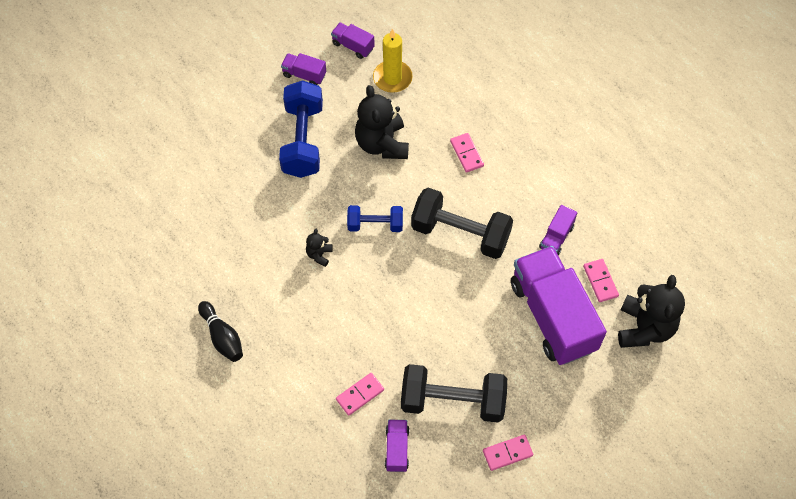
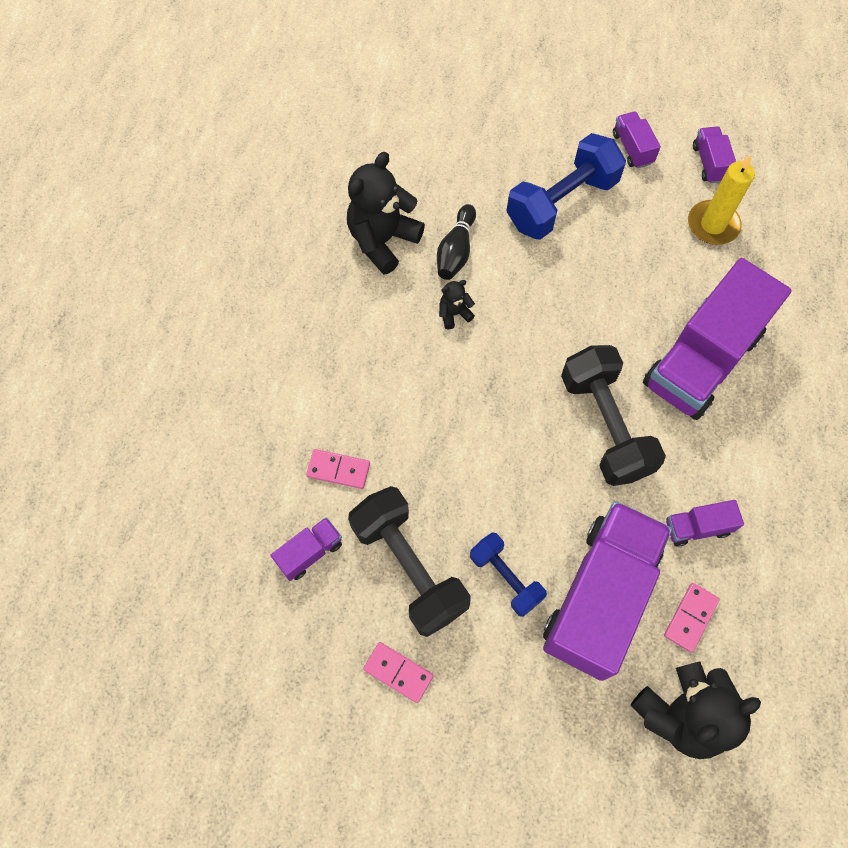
camera: 50 degrees right, 5 degrees up
black bowling pin [198,301,243,362] -> black bowling pin moved to [437,204,476,280]
blue dumbbell [347,205,403,232] -> blue dumbbell moved to [470,532,547,617]
black teddy bear [355,85,409,159] -> black teddy bear moved to [347,152,425,275]
pink domino [450,133,484,173] -> purple truck [643,258,792,420]

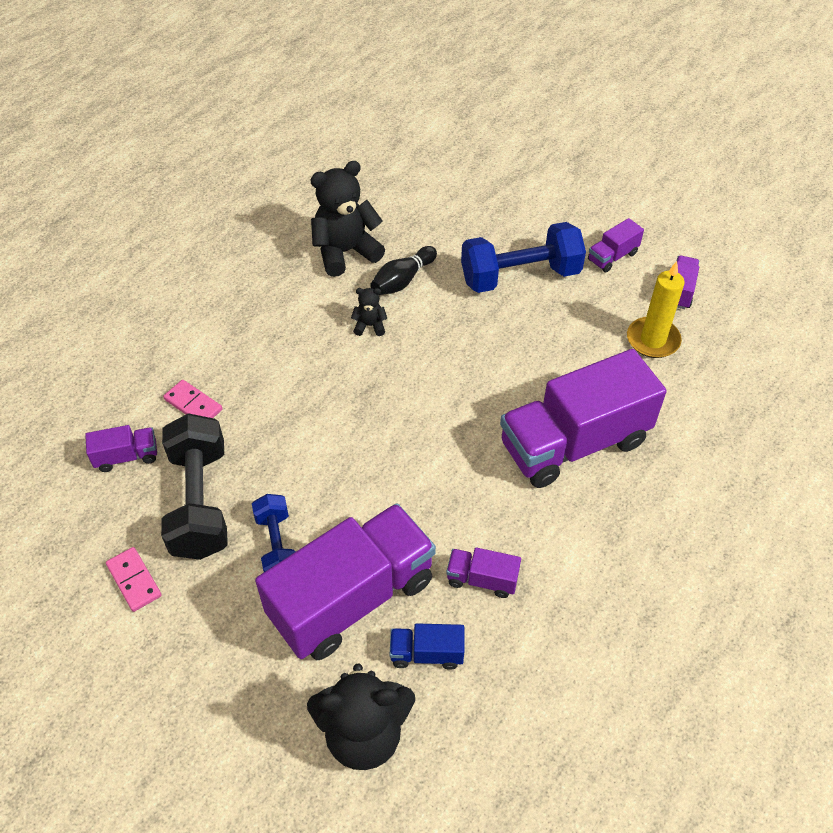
camera: 25 degrees right, 15 degrees down
black dumbbell [561,345,666,486] -> none
purple truck [613,111,661,169] -> purple truck turned 135 degrees counterclockwise [588,218,644,272]
pink domino [664,583,720,653] -> blue truck [390,623,464,670]

